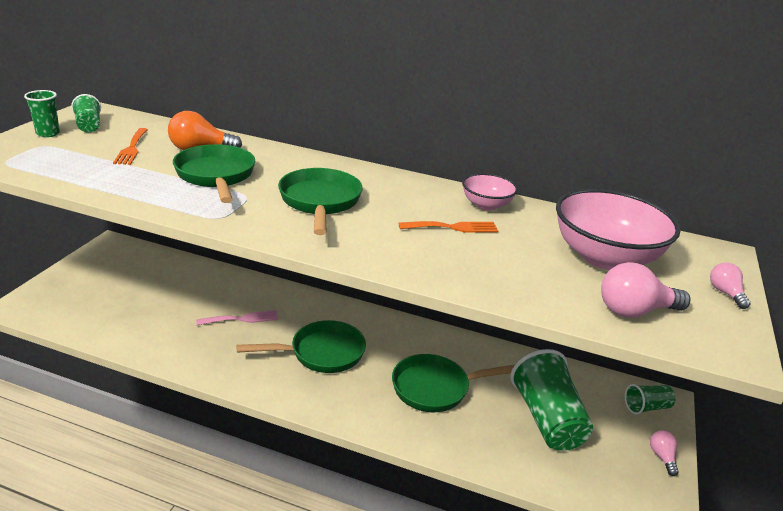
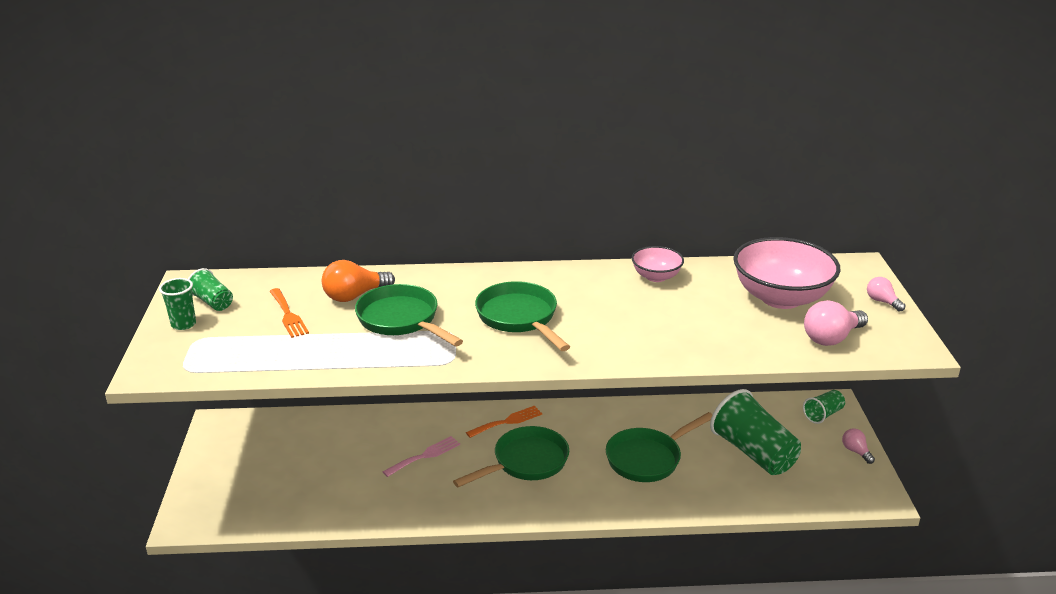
camera: 20 degrees left, 0 degrees up
orange fork [399,221,498,233] -> orange fork moved to [466,406,542,438]

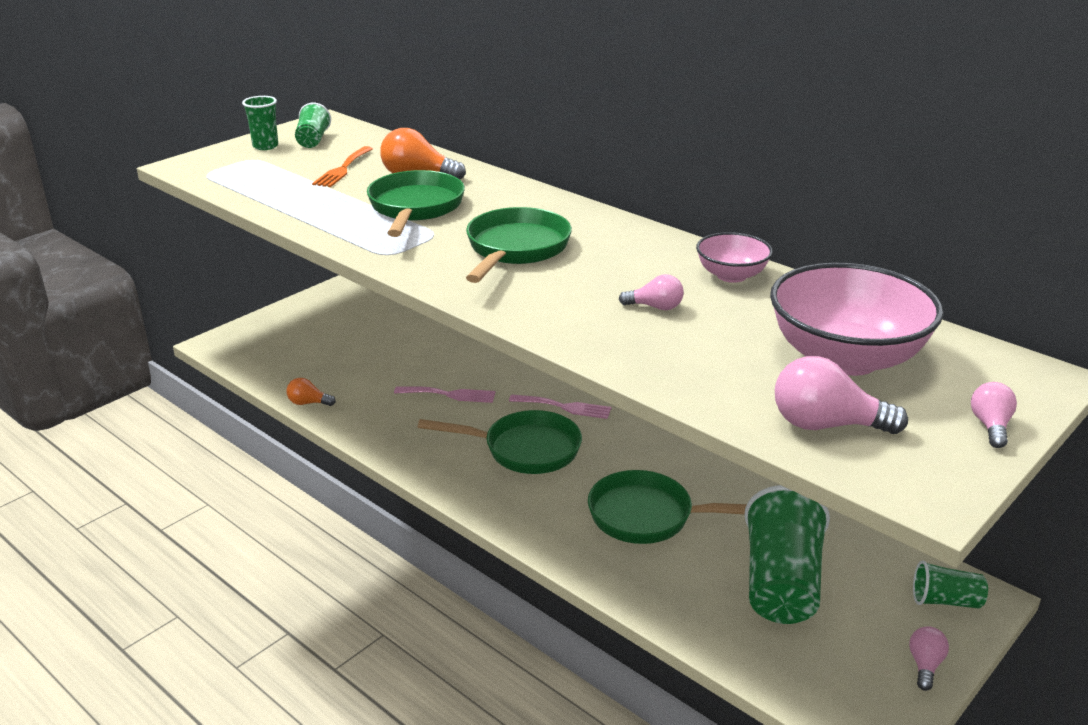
camera: 45 degrees right, 0 degrees up
orange fork [466,406,542,438] -> pink fork [509,395,611,419]
none -> orange light bulb [287,378,336,406]
none -> pink light bulb [619,274,684,310]

